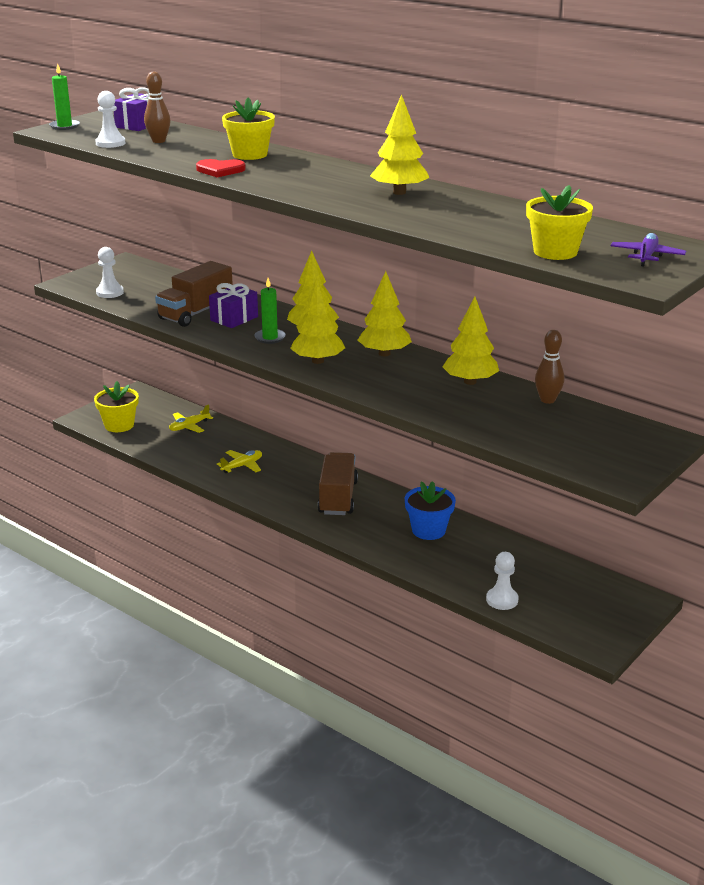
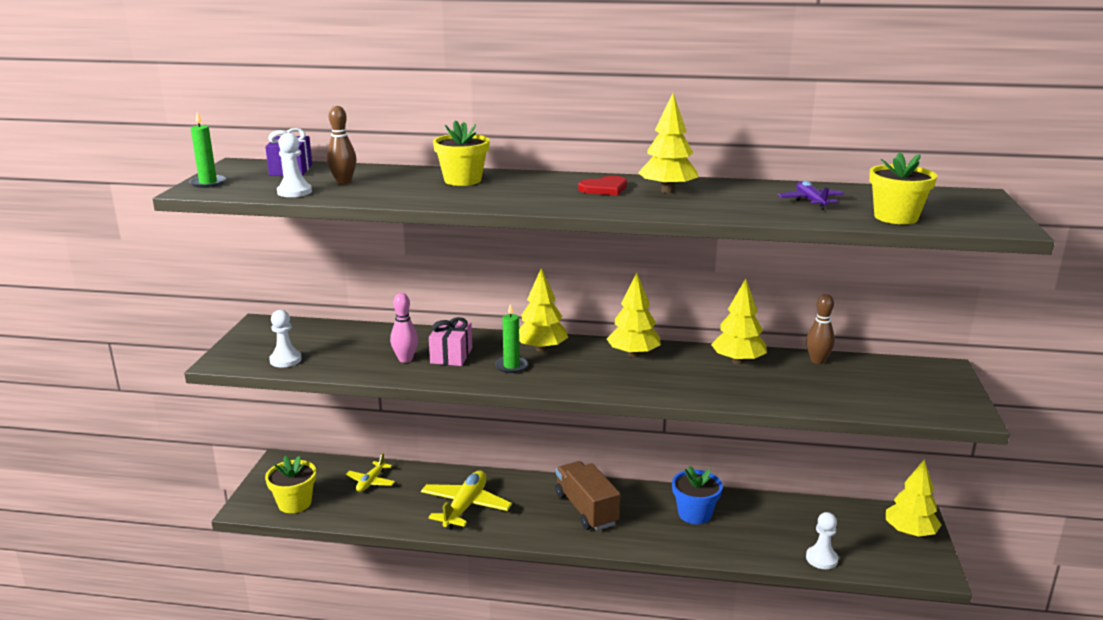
camera: 30 degrees left, 5 degrees down
brown truck [155,261,233,327] -> pink bowling pin [390,293,418,363]
red heart [196,159,246,177] -> red heart moved to [578,176,627,196]
purple gift [209,283,258,328] -> pink gift [429,317,472,366]
yellow plane [217,450,262,473] -> yellow plane [421,471,512,530], size x1.72
yellow tree [290,278,345,364] -> yellow tree moved to [886,459,941,537]
purple plane [611,233,686,267] -> purple plane moved to [778,181,844,210]

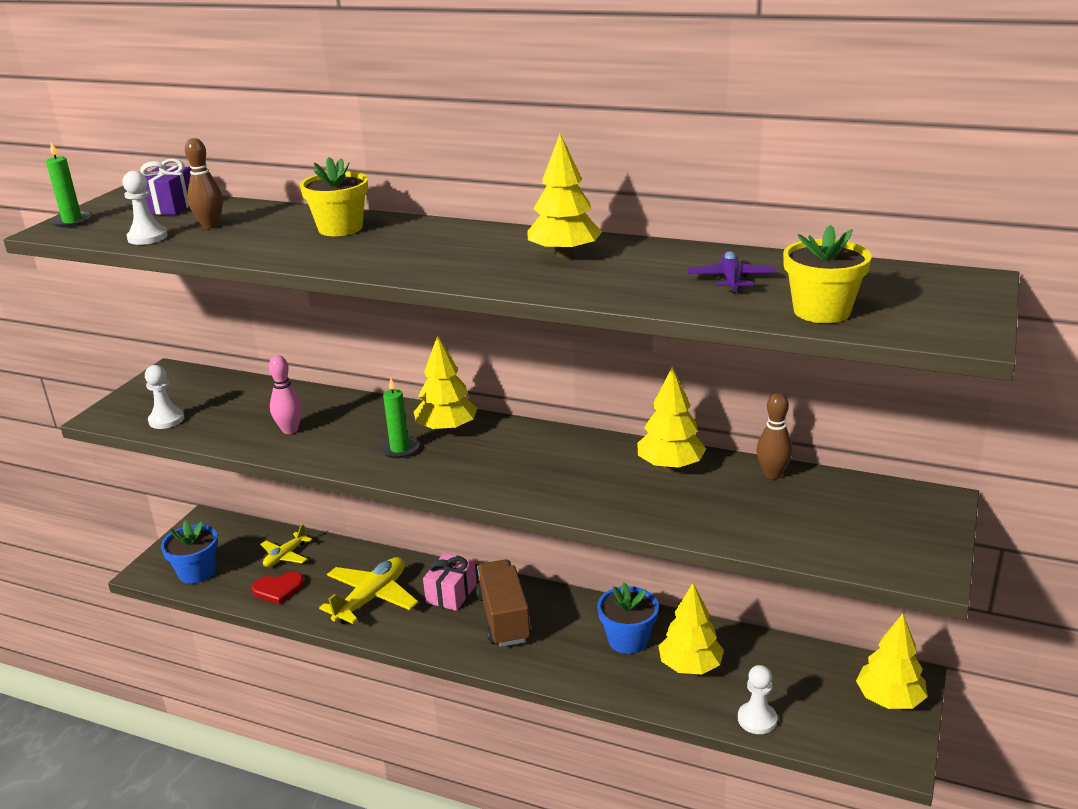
camera: 15 degrees right, 5 degrees up
yellow flower pot [265,455,316,513] -> blue flower pot [161,520,218,584]
pink gift [429,317,472,366] -> pink gift moved to [423,553,477,611]
red heart [578,176,627,196] -> red heart moved to [252,572,304,604]
yellow tree [607,273,661,357] -> yellow tree moved to [658,583,724,674]

